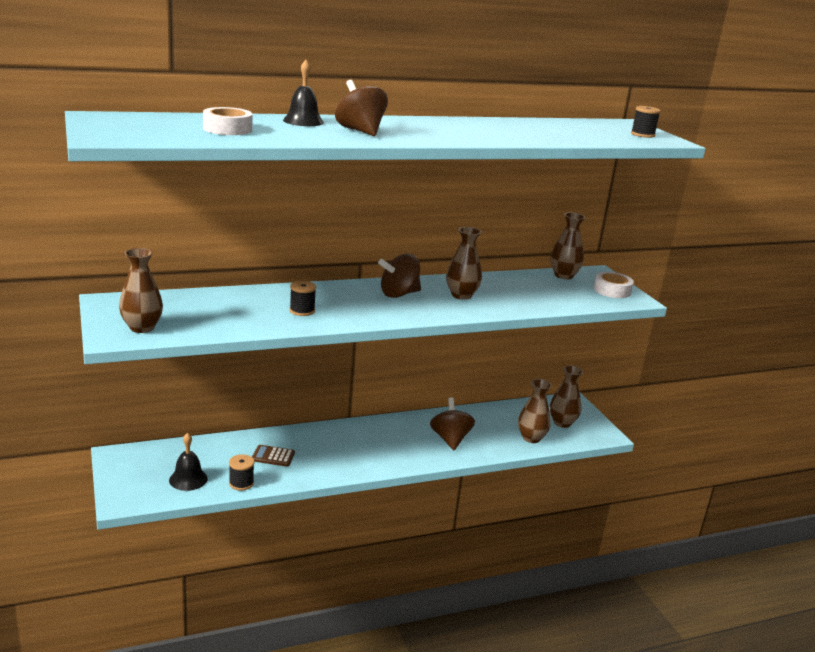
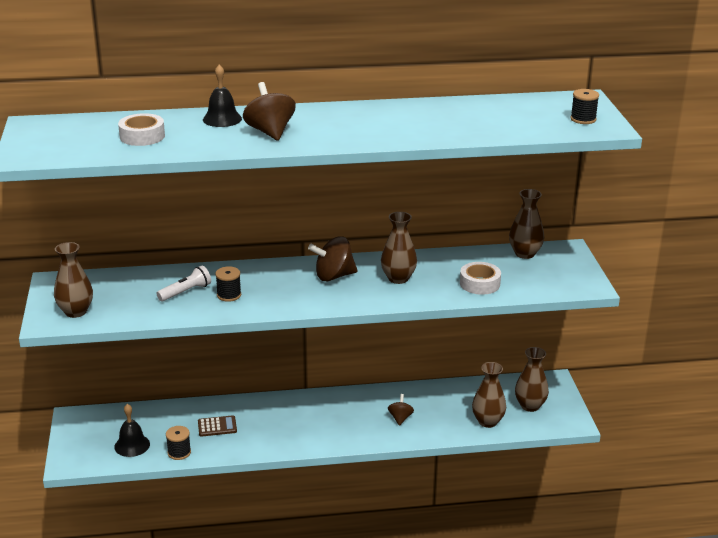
camera: 15 degrees right, 5 degrees up
brown calculator [252,445,295,467] -> brown calculator turned 150 degrees clockwise [198,415,237,437]
brown spinning top [430,397,475,450] -> brown spinning top [388,394,414,426], size x0.58
white tape [594,272,634,298] -> white tape moved to [460,262,501,295]
none -> white flashlight [157,266,211,302]

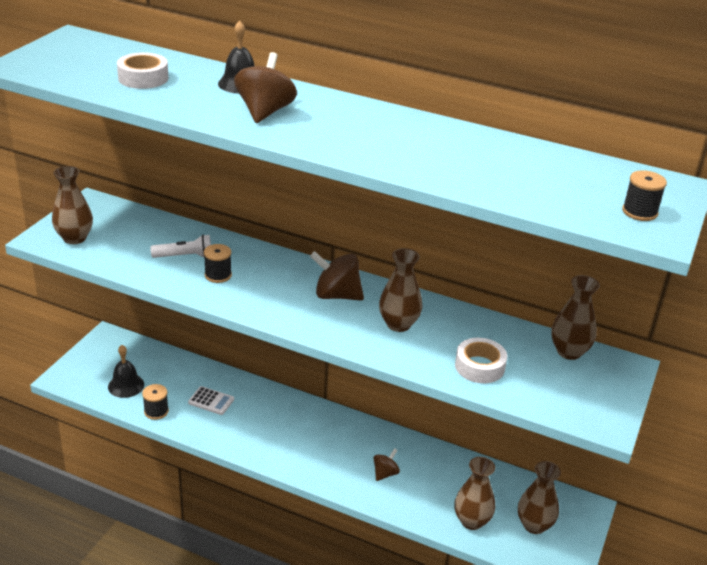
camera: 30 degrees right, 5 degrees up
brown calculator [198,415,237,437] -> white calculator [188,386,234,415]

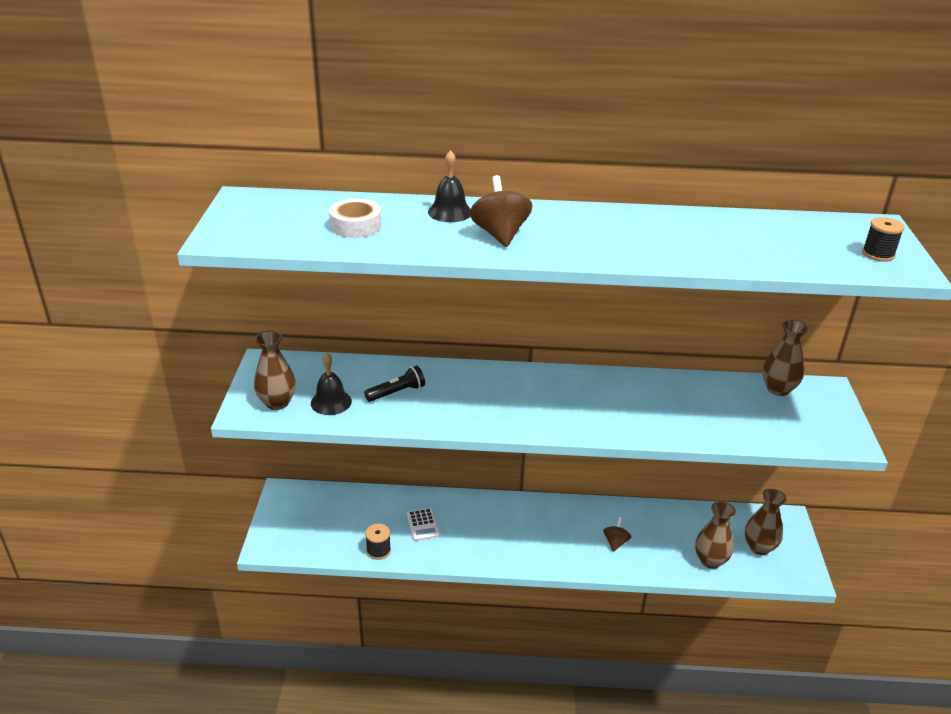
camera: 20 degrees left, 0 degrees up
black bell [108,345,144,398] -> black bell moved to [311,353,352,415]
white flashlight [150,235,211,258] -> black flashlight [364,365,425,402]
white calculator [188,386,234,415] -> white calculator turned 75 degrees clockwise [407,508,440,541]
black spool [204,244,232,283] -> none
brown spinning top [310,251,364,300] -> none
brown vase [379,248,422,332] -> none
white tape [455,338,507,383] -> none

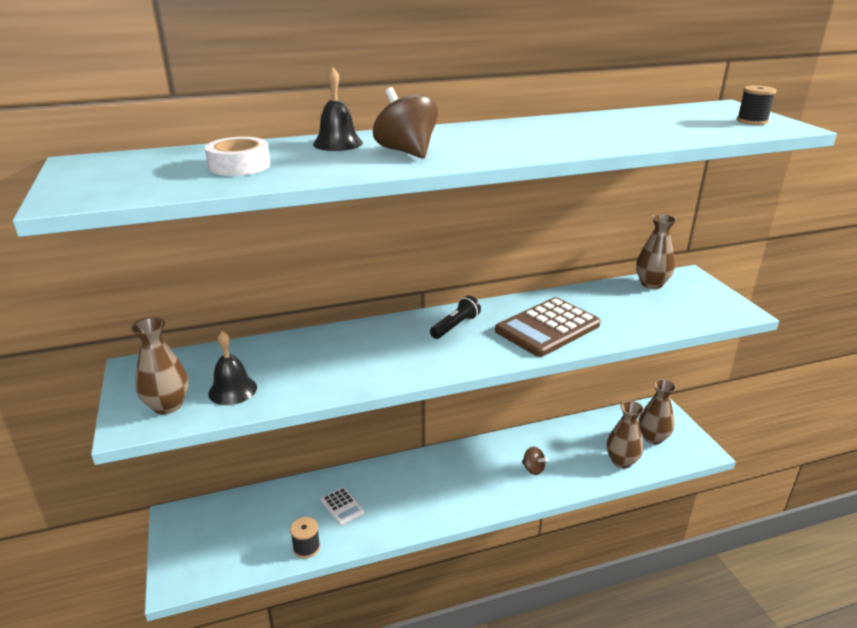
camera: 20 degrees left, 5 degrees down
black flashlight [364,365,425,402] -> black flashlight moved to [430,296,481,339]
brown spinning top [603,517,631,552] -> brown spinning top turned 135 degrees clockwise [522,447,548,475]
none -> brown calculator [495,297,601,357]

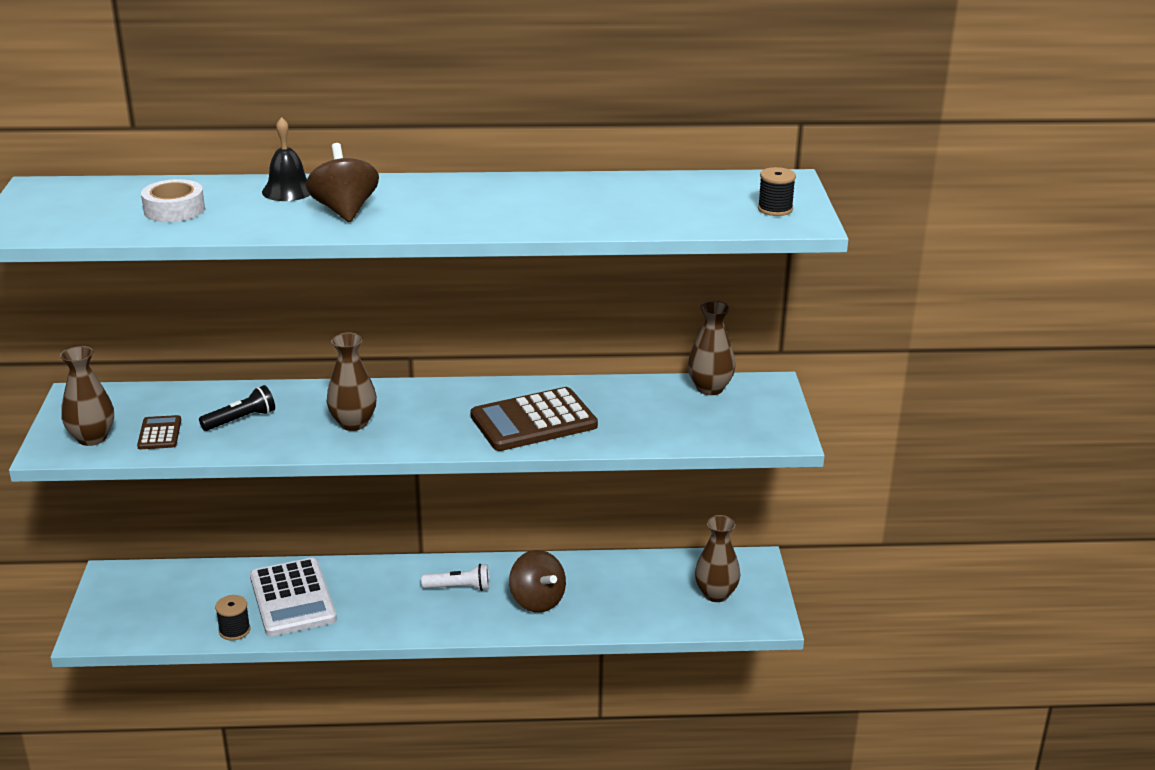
camera: 15 degrees right, 0 degrees up
black bell [208,331,257,405] -> brown calculator [137,415,181,449]
white calculator [321,487,364,526] -> white calculator [250,558,337,637], size x2.06
black flashlight [430,296,481,339] -> black flashlight moved to [199,385,275,431]
brown spinning top [522,447,548,475] -> brown spinning top [509,550,566,613], size x1.74
brown vase [606,401,644,468] -> brown vase moved to [327,332,377,431]
none -> white flashlight [421,564,490,591]

